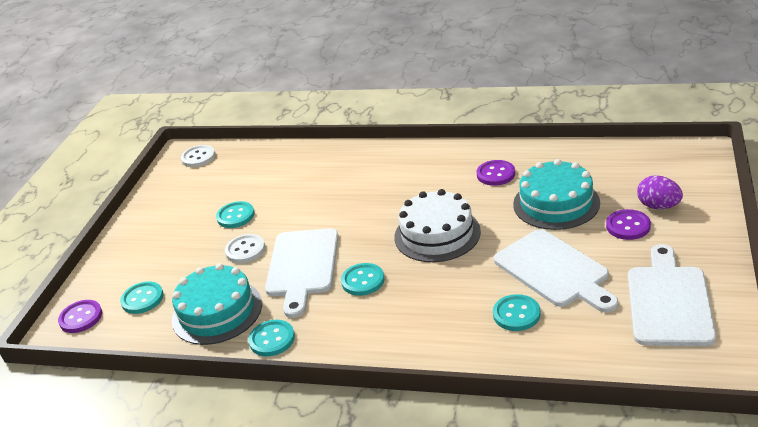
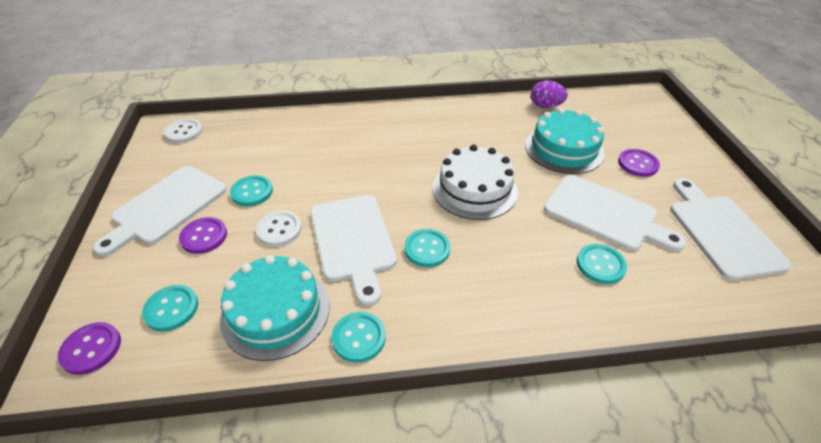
camera: 25 degrees left, 10 degrees up
purple button [476,160,515,186] -> purple button moved to [179,217,227,254]
purple egg [637,175,683,209] -> purple egg moved to [531,80,568,108]
none -> white cutting board [93,166,227,256]

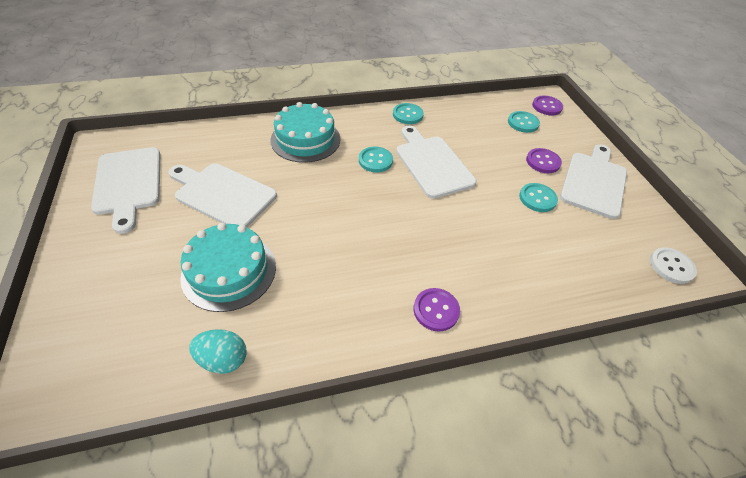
camera: 170 degrees right, 5 degrees up
turquoise cake [220,255,330,361] -> turquoise cake moved to [270,102,341,163]
white button [256,211,302,247] -> none
white cake [433,145,518,220] -> none
purple egg [531,80,568,108] -> turquoise egg [189,329,247,374]
turquoise button [577,244,627,284] -> none
purple button [618,149,660,177] -> purple button moved to [414,288,460,331]

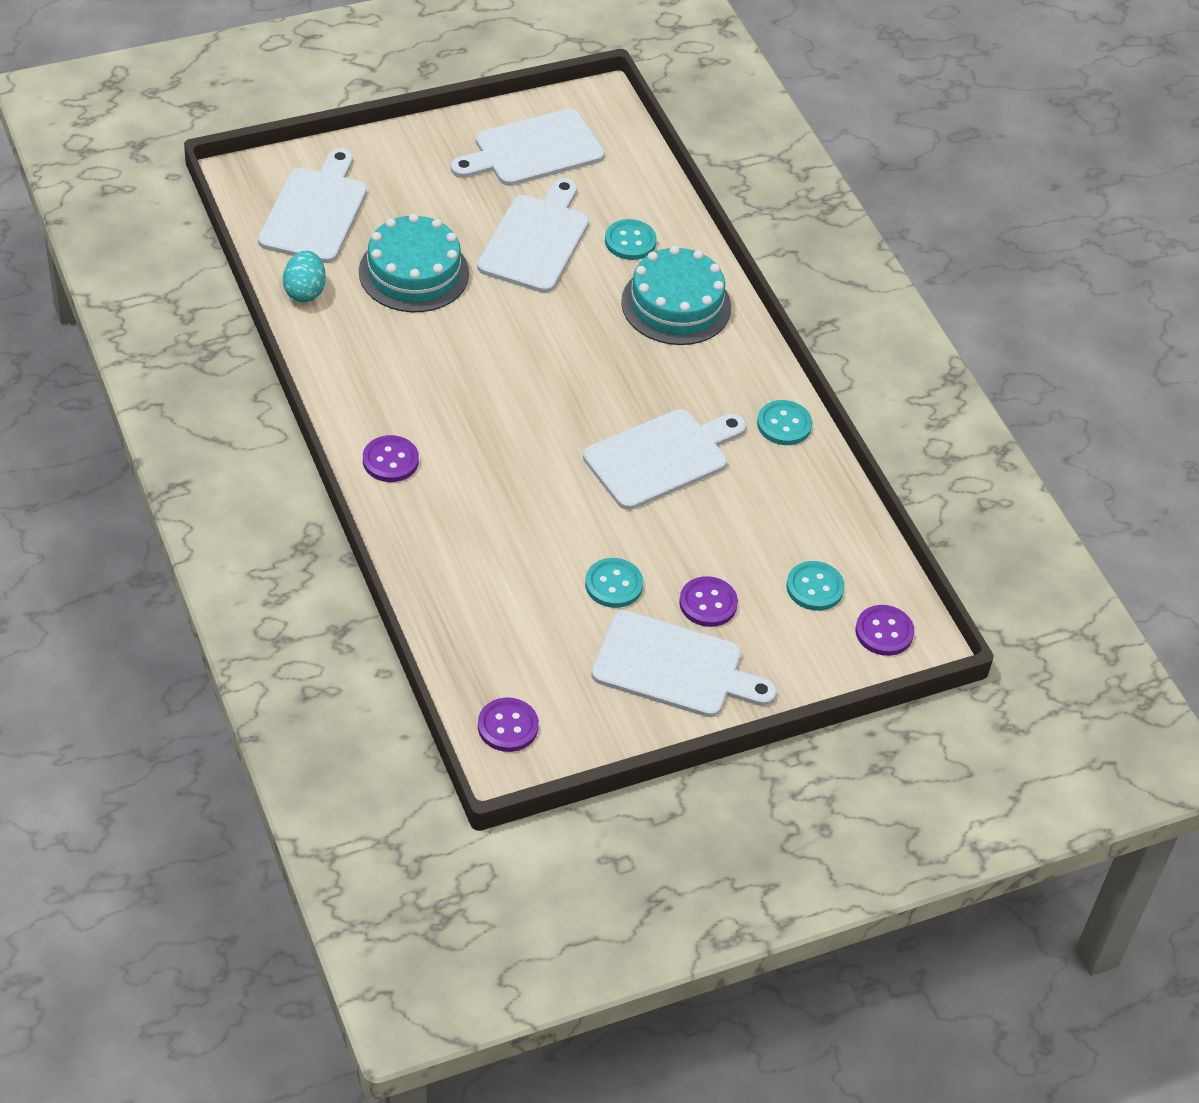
camera: 80 degrees right, 0 degrees up
turquoise button [359,147,393,172] -> turquoise button moved to [605,219,657,260]
white button [650,247,697,284] -> purple button [478,698,539,752]
none -> white cutting board [258,148,367,263]

